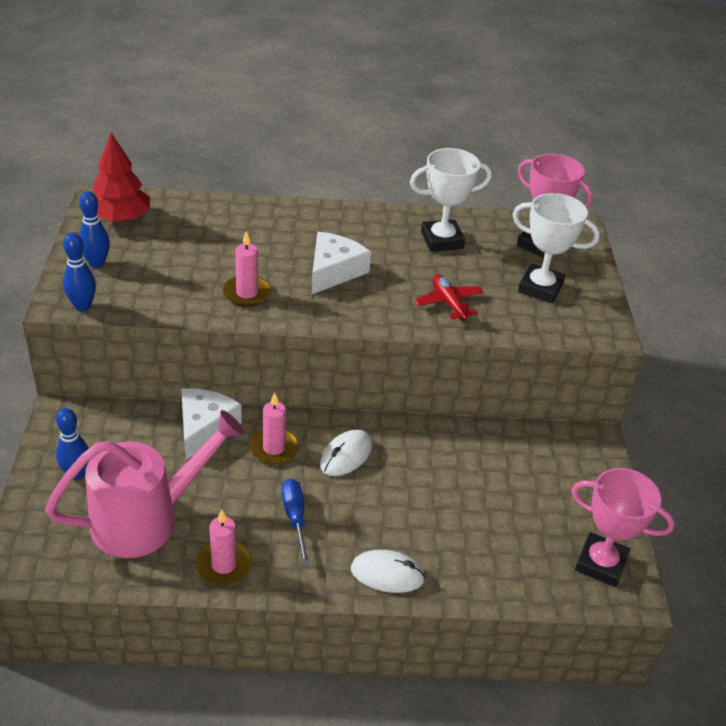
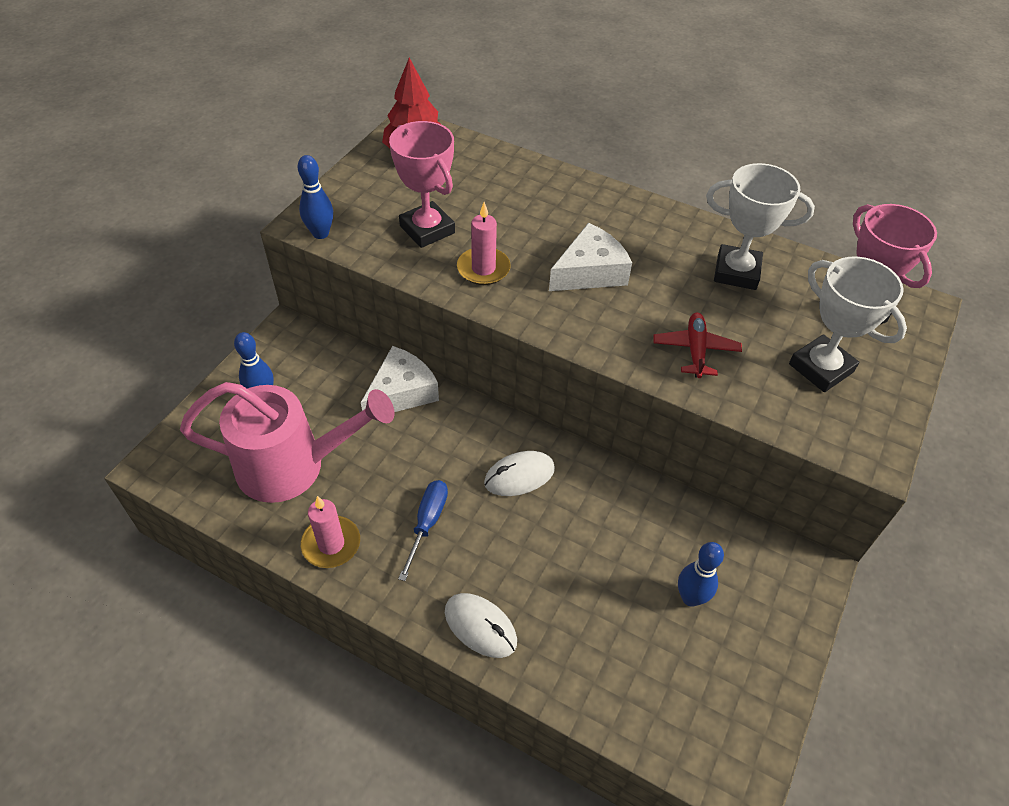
camera: 30 degrees right, 10 degrees up
blue bowling pin [79,191,110,268] -> blue bowling pin moved to [678,542,724,607]
pink candle [249,393,299,464] -> none
pink trophy [571,468,675,587] -> pink trophy moved to [389,121,455,248]

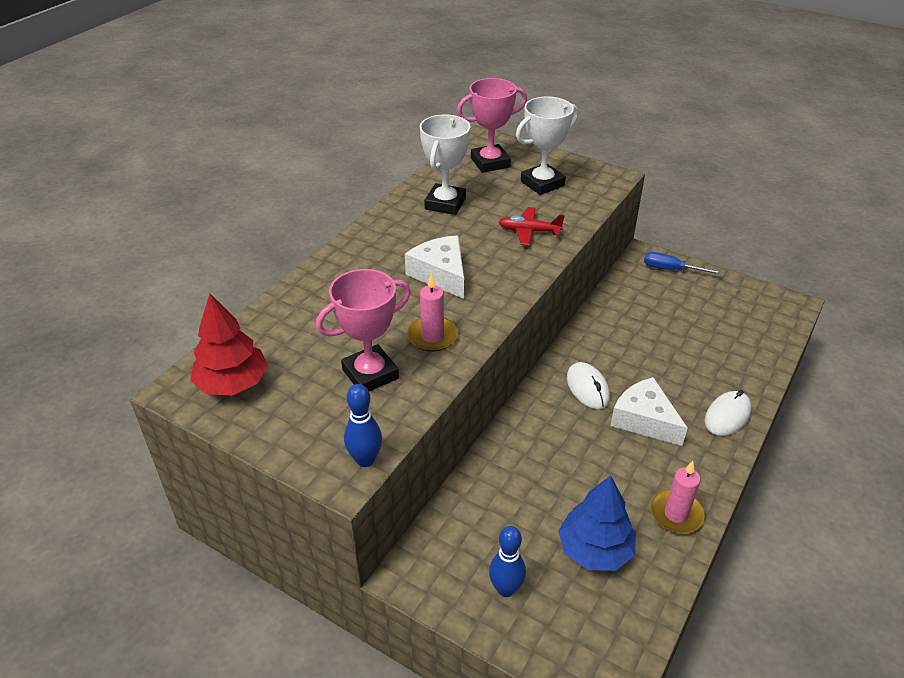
camera: 85 degrees left, 10 degrees down
pink watering can [180,382,394,503] -> blue tree [558,475,636,571]
white cheese [361,346,439,412] -> white cheese moved to [610,377,688,446]
blue screwdriver [398,480,448,581] -> blue screwdriver moved to [644,252,722,275]
blue bowling pin [678,542,724,607] -> none

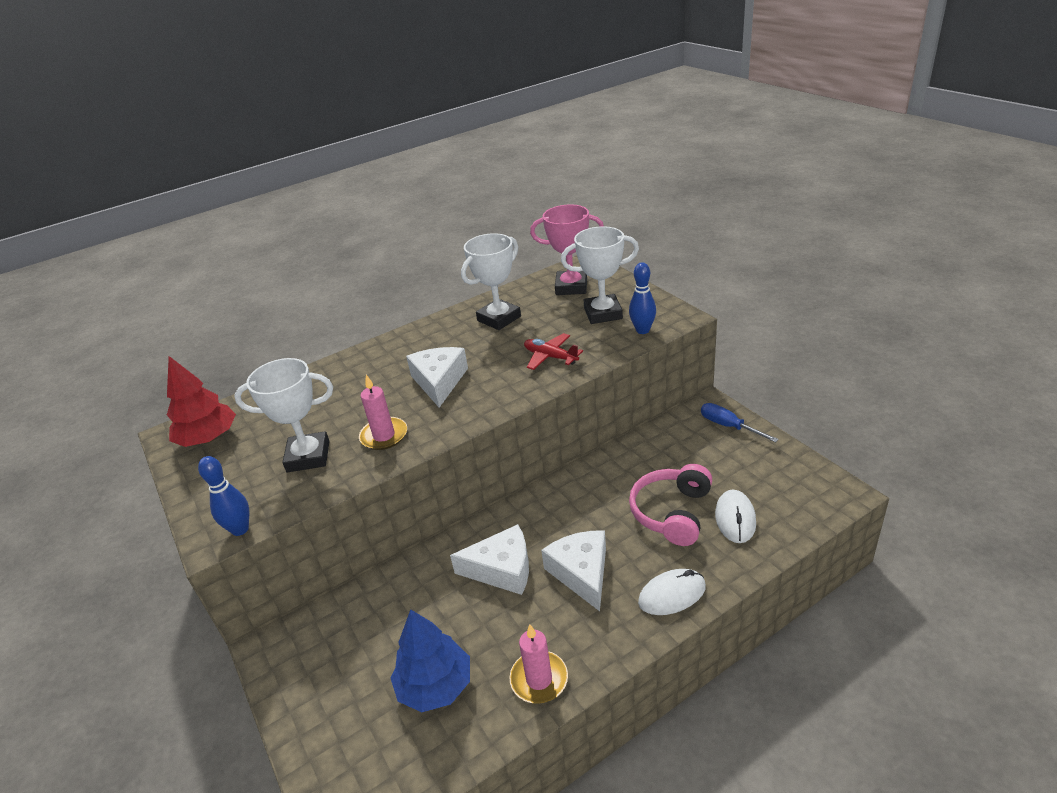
camera: 30 degrees right, 5 degrees down
pink trophy [316,269,411,391] -> white trophy [234,358,333,473]
blue bowling pin [489,526,526,597] -> blue bowling pin moved to [629,262,656,334]
white mouse [567,362,610,409] -> white mouse moved to [715,490,756,543]
none -> white cheese [450,524,529,595]
none -> pink headphones [629,464,712,546]

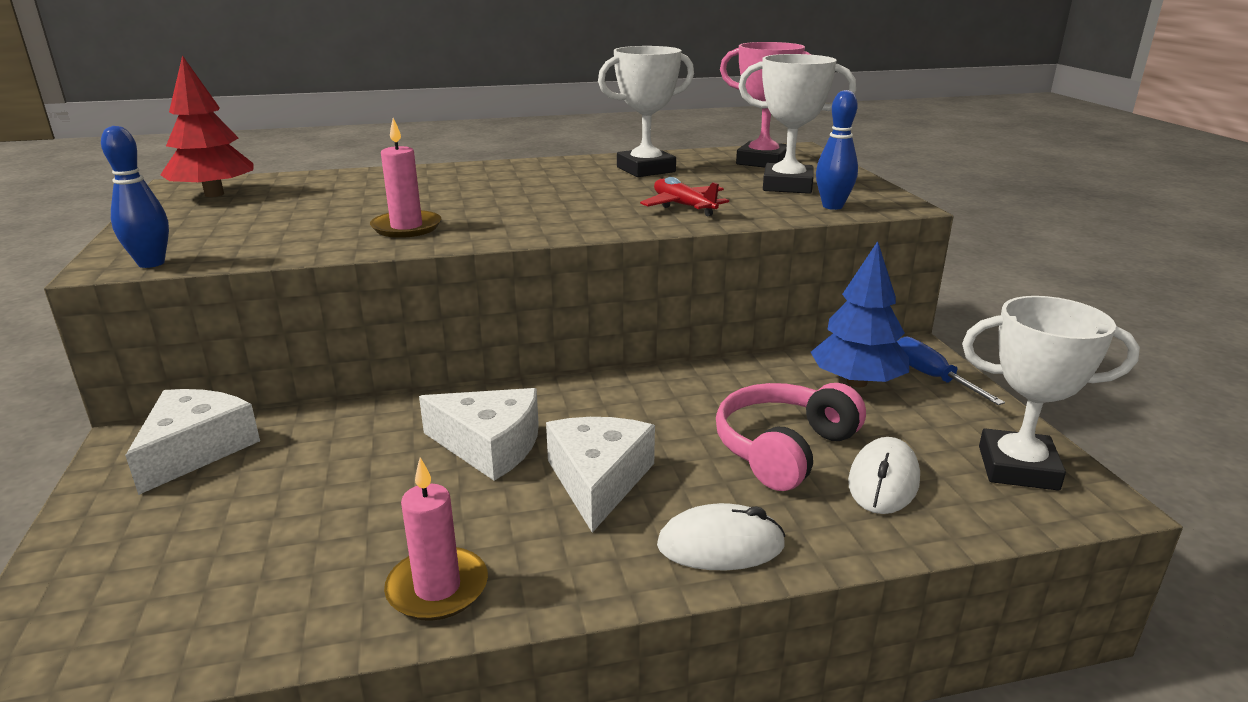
camera: 15 degrees right, 10 degrees down
white trophy [234,358,333,473] -> white trophy moved to [962,296,1140,491]
blue tree [391,609,470,712] -> blue tree moved to [811,241,909,387]
white cheese [406,347,468,408] -> white cheese moved to [125,389,260,495]

